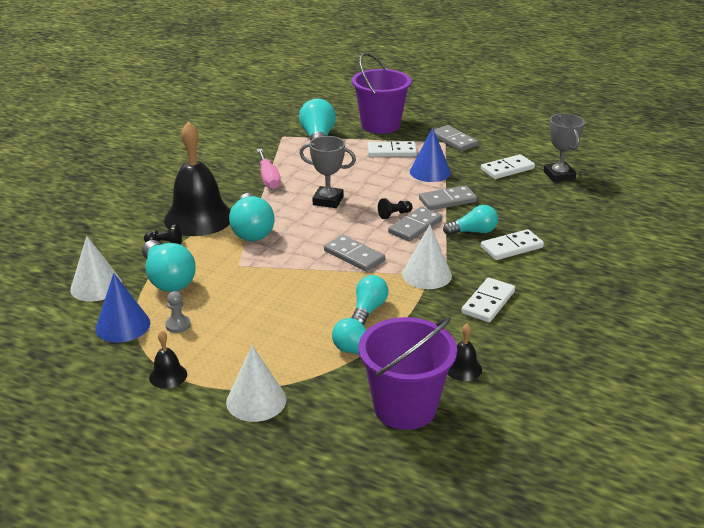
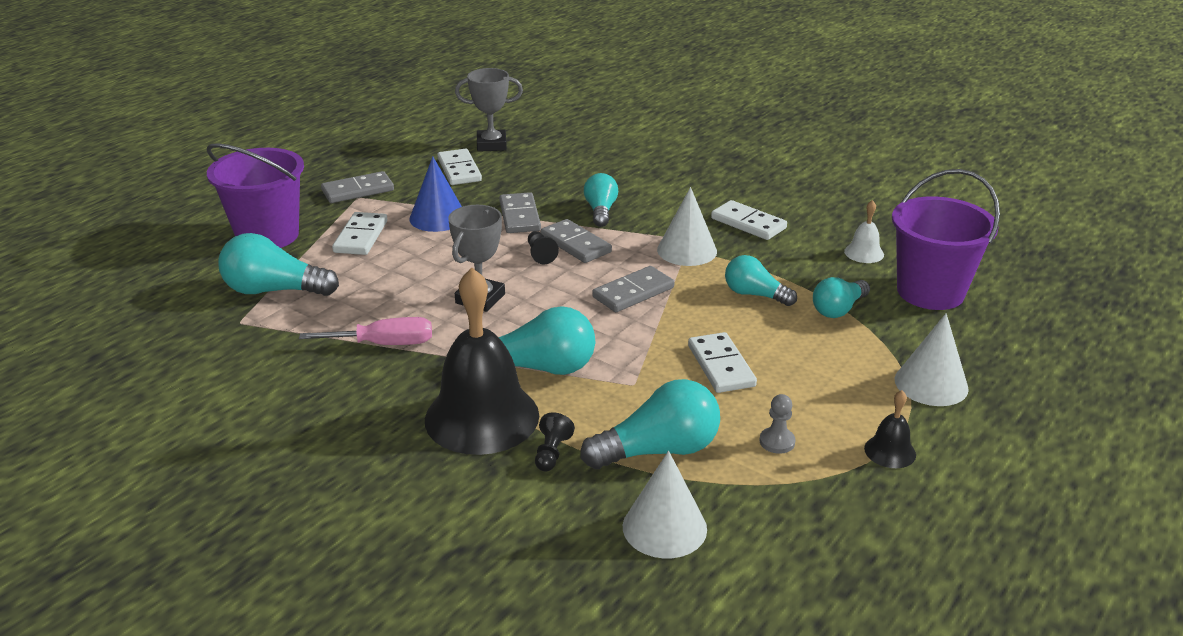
camera: 80 degrees left, 0 degrees up
blue cone [95,273,150,343] -> none
black bell [448,323,482,381] -> white bell [844,200,884,263]
white domino [481,229,544,260] -> white domino moved to [688,332,757,393]

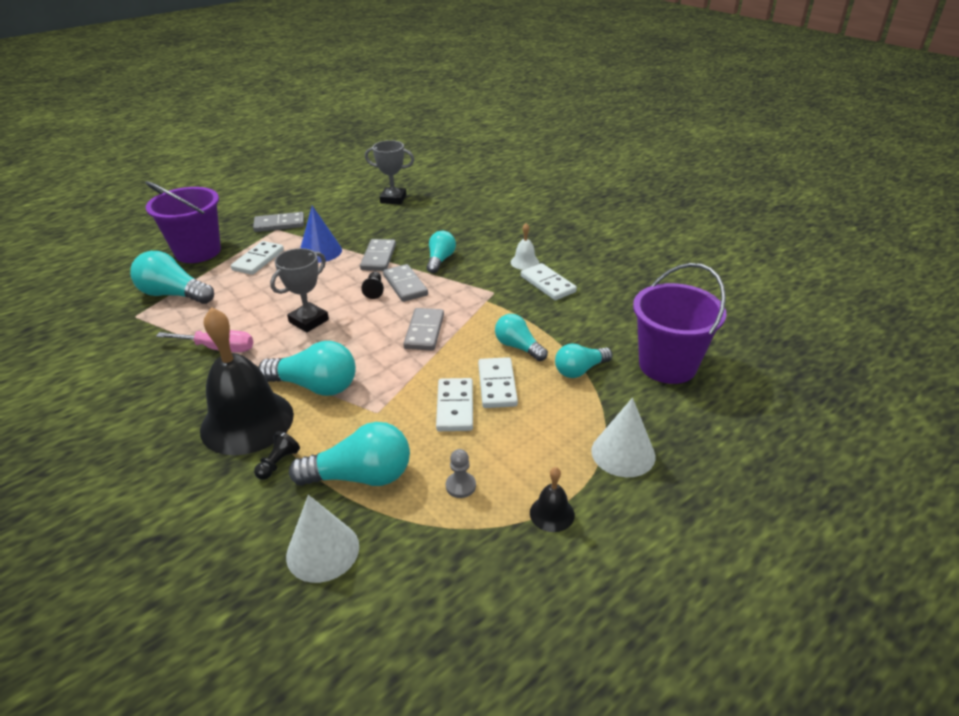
camera: 15 degrees right, 5 degrees up
white domino [437,149,482,185] -> white domino moved to [478,357,518,408]
grey domino [592,266,674,312] -> grey domino turned 60 degrees counterclockwise [403,308,444,351]
white cone [657,187,717,266] -> none
white bell [844,200,884,263] -> white bell moved to [511,223,539,270]

